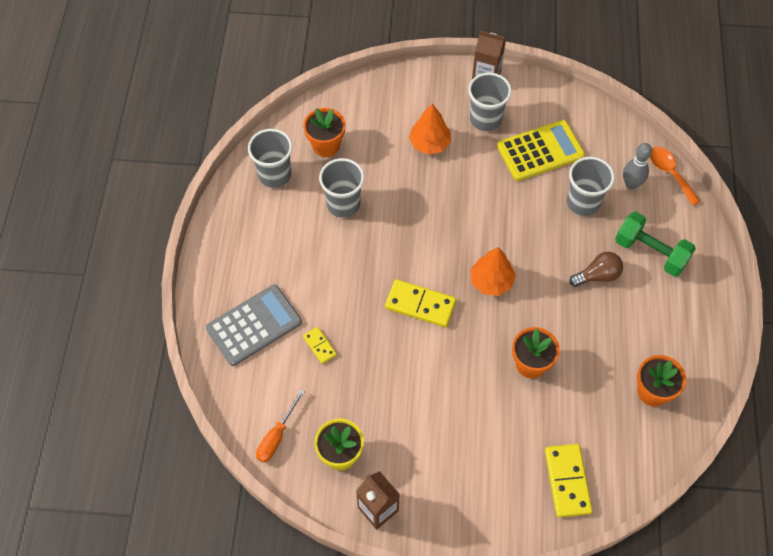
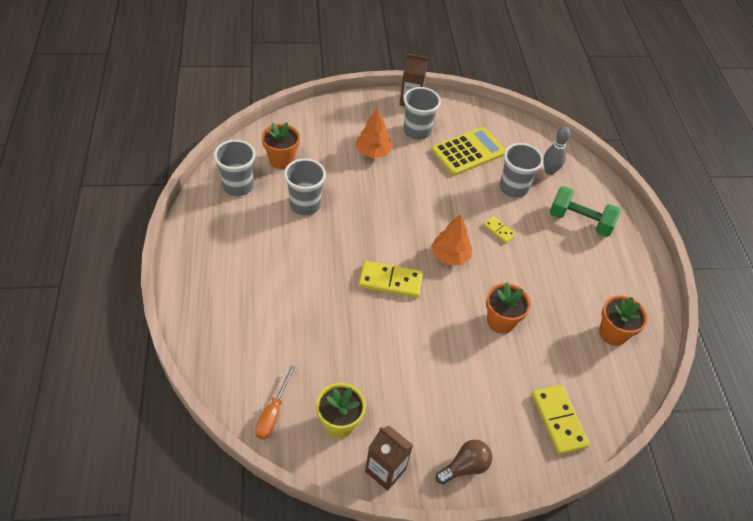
camera: 15 degrees left, 10 degrees down
grey calculator [206,285,302,366] -> none
yellow domino [303,327,337,364] -> yellow domino moved to [483,216,516,243]
brown light bulb [569,252,623,287] -> brown light bulb moved to [436,440,492,485]
orange spoon [650,147,701,206] -> none

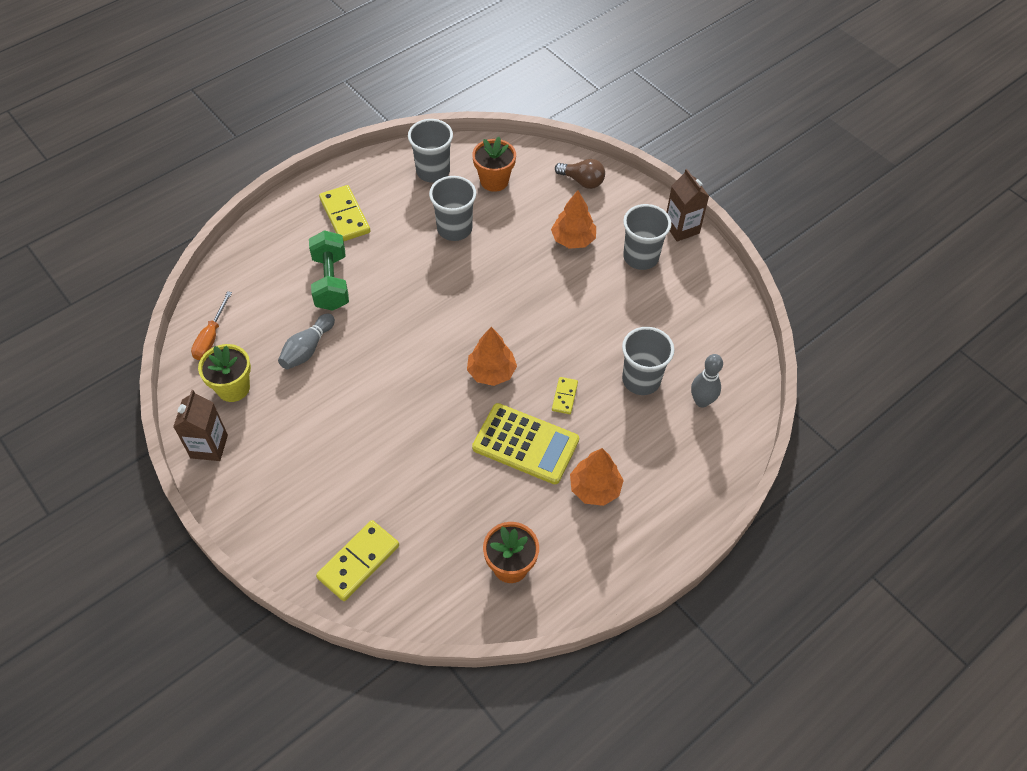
camera: 60 degrees right, 5 degrees up
orange screwdriver [255,366,295,440] -> orange screwdriver turned 60 degrees counterclockwise [191,291,232,360]
yellow domino [359,261,423,298] -> yellow domino moved to [319,185,370,241]
yellow calculator [431,127,506,176] -> yellow calculator moved to [472,403,579,484]
brown light bulb [436,440,492,485] -> brown light bulb moved to [555,159,605,189]
orange flower pot [486,282,531,334] -> none
green dumbbell [549,186,621,237] -> green dumbbell moved to [309,230,349,311]
none -> grey bowling pin [278,314,335,369]
none -> orange tree [570,448,624,506]

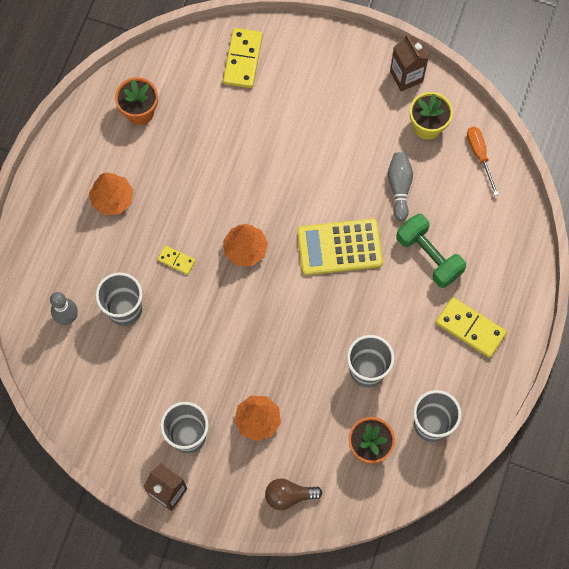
camera: 150 degrees right, 15 degrees up
yellow calculator [472,403,579,484] -> yellow calculator moved to [297,218,383,275]
yellow domino [552,377,578,414] -> yellow domino turned 45 degrees counterclockwise [157,245,196,275]

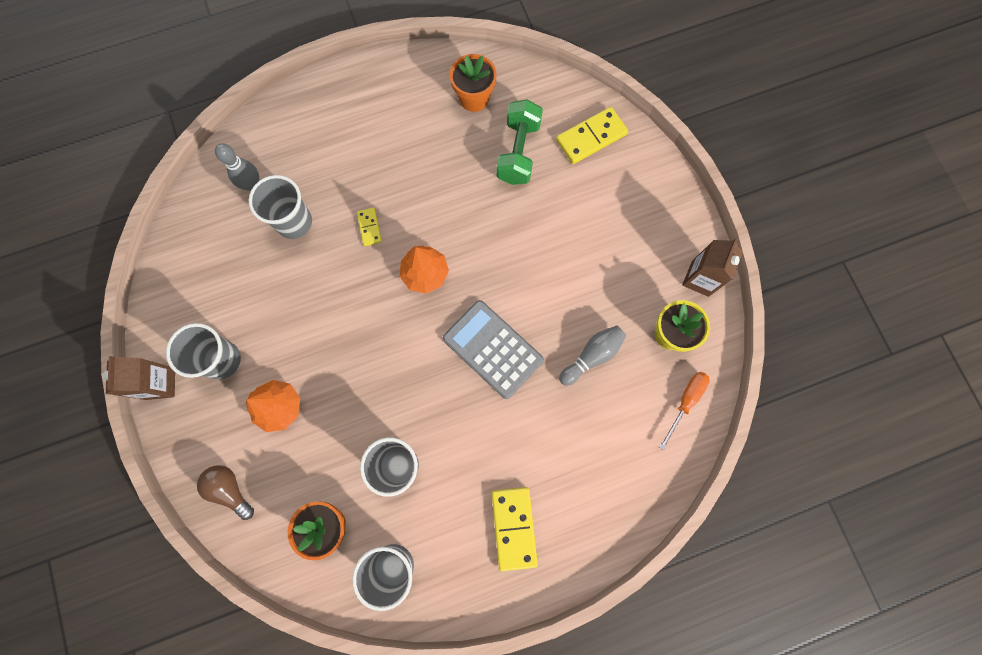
camera: 50 degrees right, 5 degrees up
orange tree [89,172,133,215] -> none
yellow calculator [297,218,383,275] -> grey calculator [443,300,544,399]
green dumbbell [396,214,466,288] -> green dumbbell moved to [496,99,543,185]

